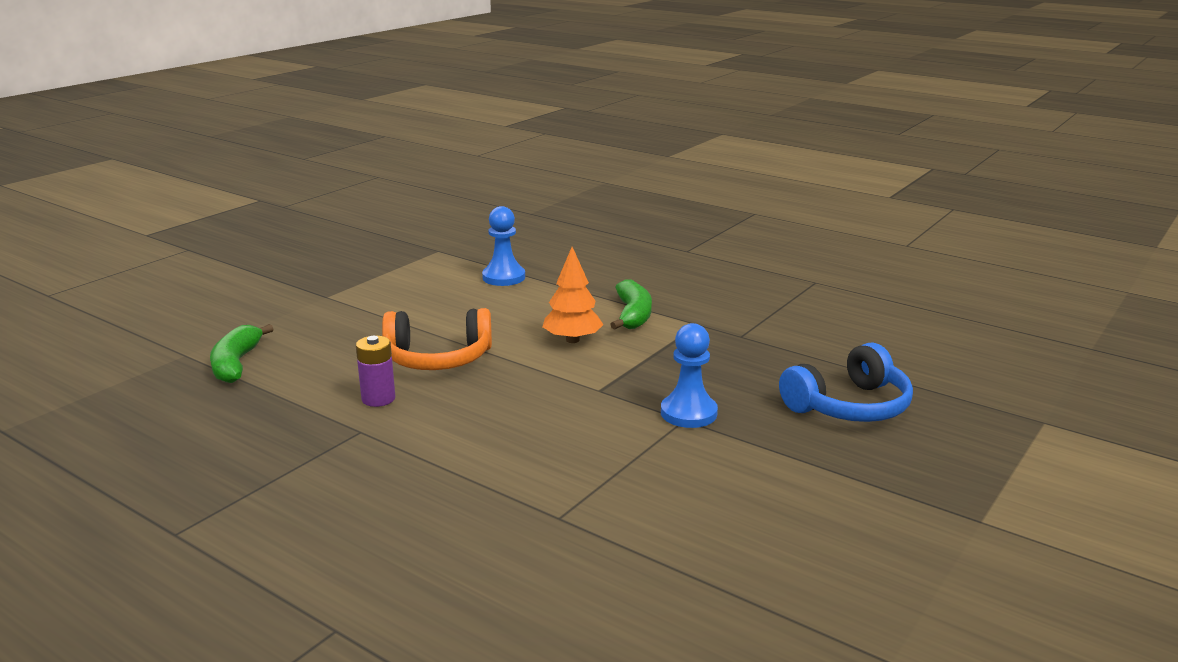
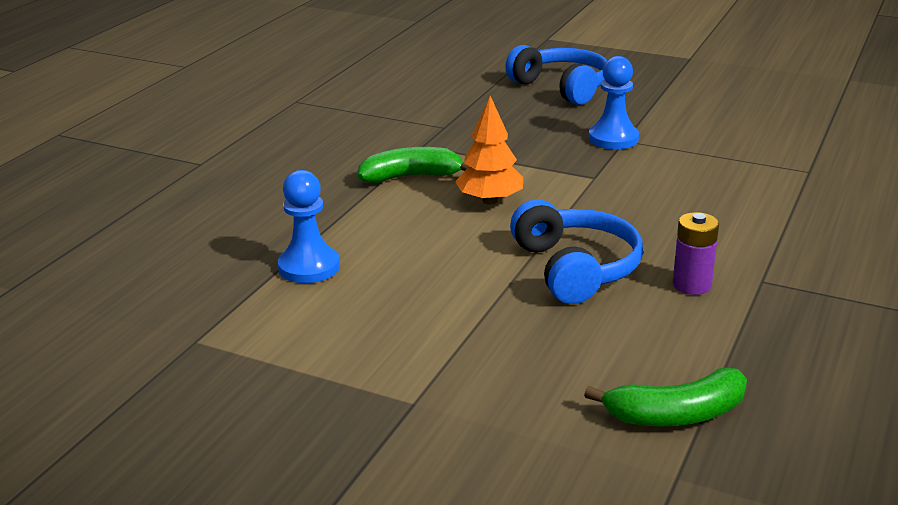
camera: 100 degrees left, 5 degrees up
orange headphones [382,308,492,370] -> blue headphones [510,199,643,304]

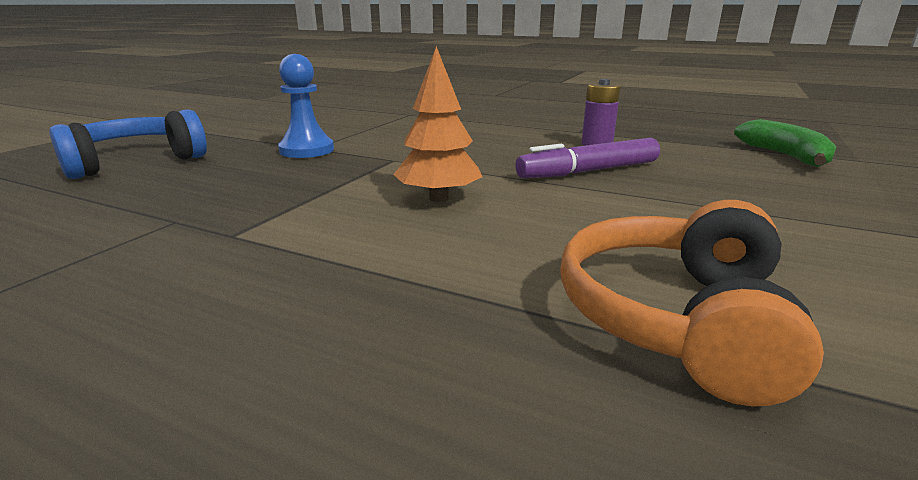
camera: 90 degrees left, 5 degrees down
blue pawn [278,170,340,283] -> orange headphones [560,200,824,406]
green banana [358,147,469,183] -> none
blue headphones [510,199,643,304] -> purple marker [515,138,660,178]

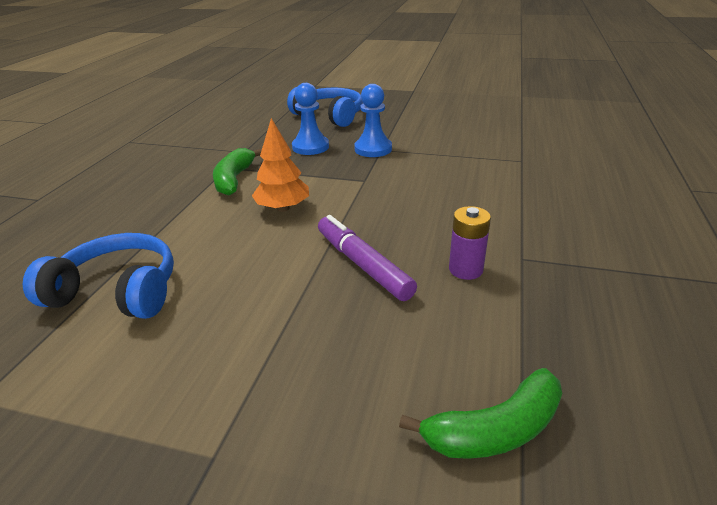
camera: 80 degrees right, 10 degrees up
orange headphones [560,200,824,406] -> blue headphones [22,233,174,319]
none -> green banana [213,148,262,196]
none -> blue pawn [292,83,329,155]

